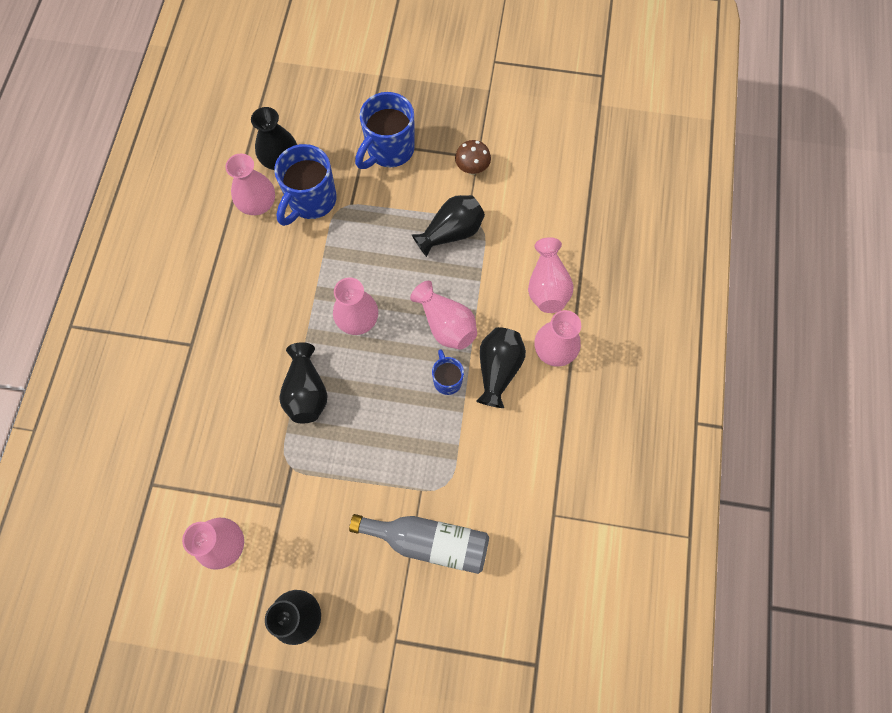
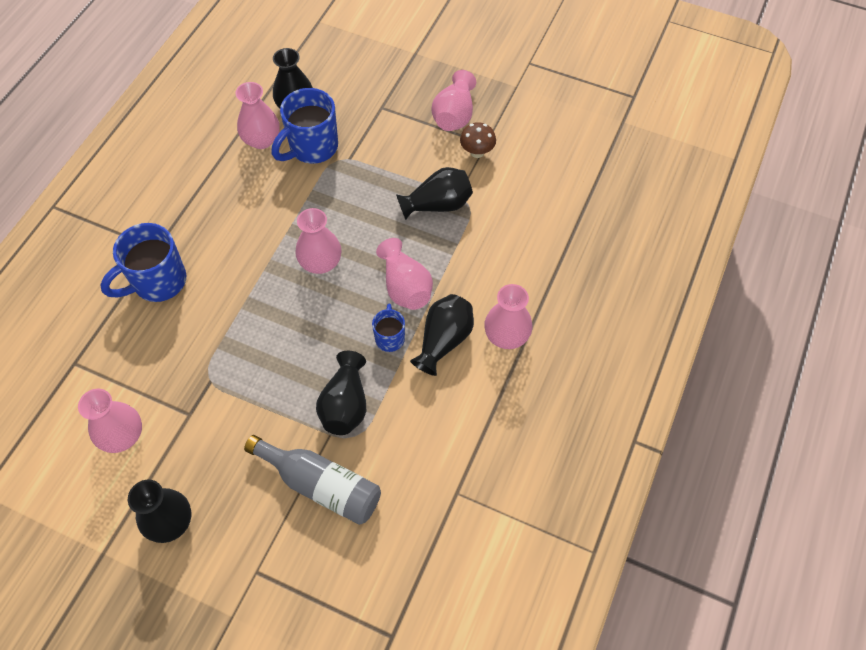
camera: 15 degrees right, 10 degrees down
black vase [279,342,328,423] -> black vase moved to [316,351,366,435]
blue mug [355,92,415,169] -> blue mug moved to [100,223,186,302]
pink vase [528,237,574,313] -> pink vase moved to [431,70,476,131]

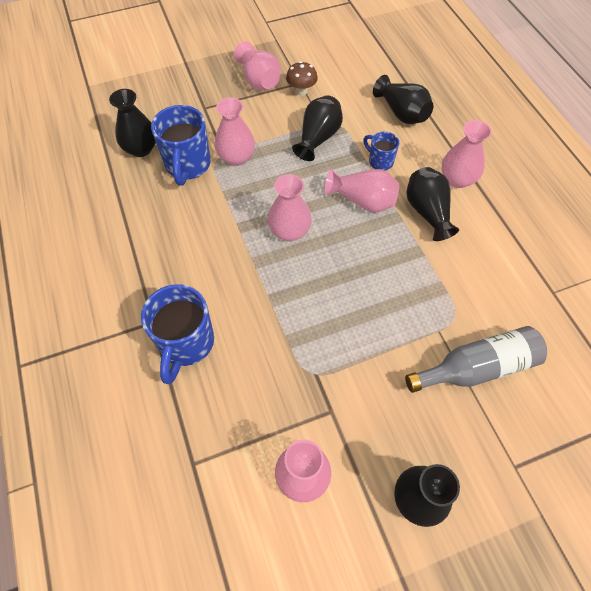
camera: 45 degrees left, 0 degrees up
pink vase [236,82,280,149] -> pink vase moved to [215,98,255,166]
black vase [316,351,366,435] -> black vase moved to [373,75,434,124]
blue mug [372,303,405,352] -> blue mug moved to [363,131,399,171]

